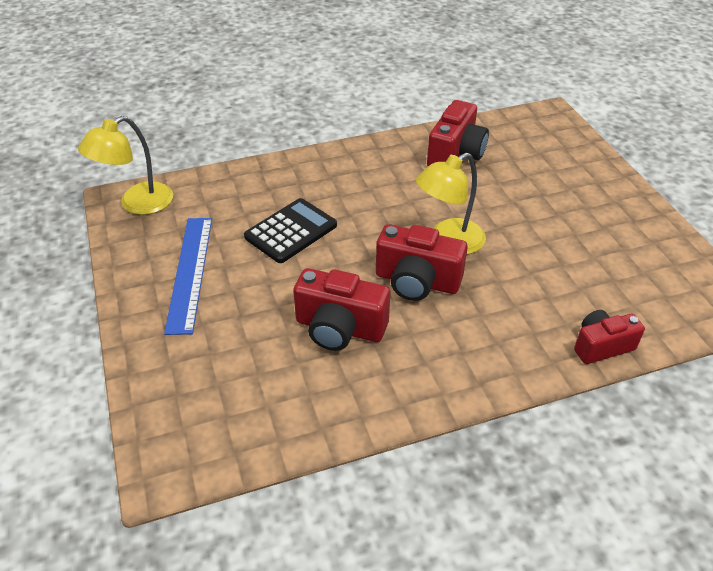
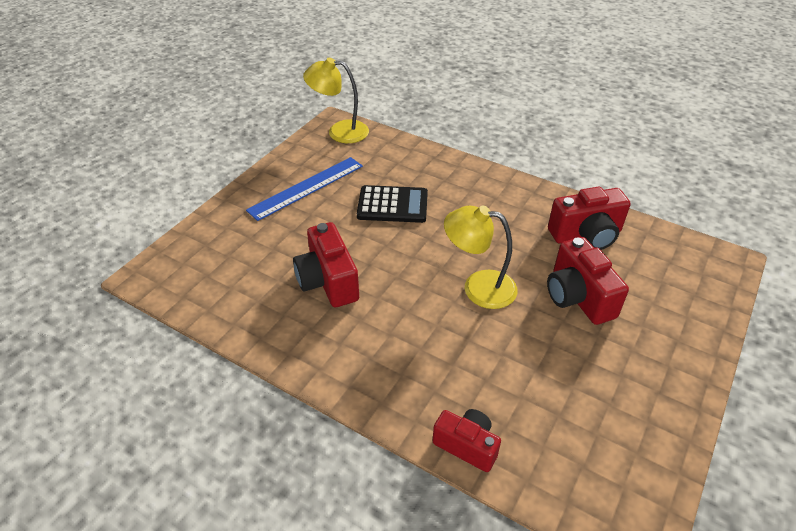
camera: 50 degrees right, 0 degrees up
red camera [376,224,468,301] -> red camera moved to [547,237,629,325]

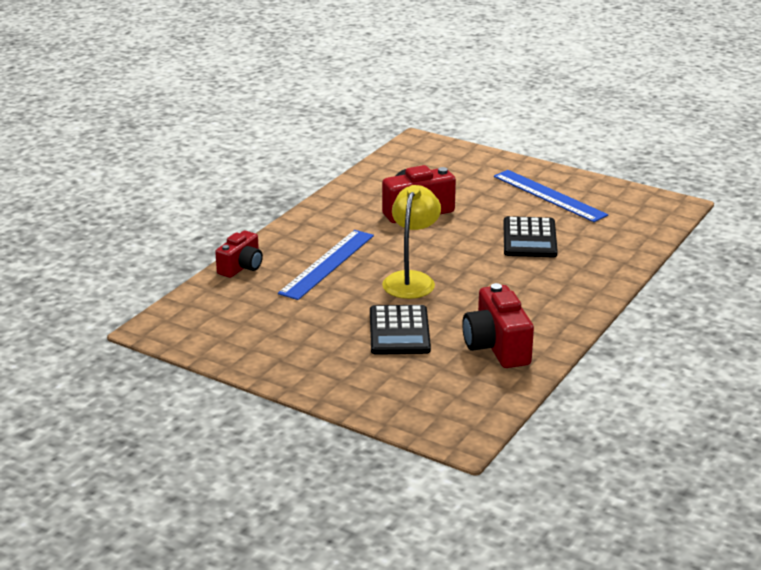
camera: 90 degrees right, 15 degrees down
yellow lamp [303,58,369,143] -> none
red camera [547,237,629,325] -> black calculator [370,305,431,355]
none -> blue ruler [278,230,374,300]

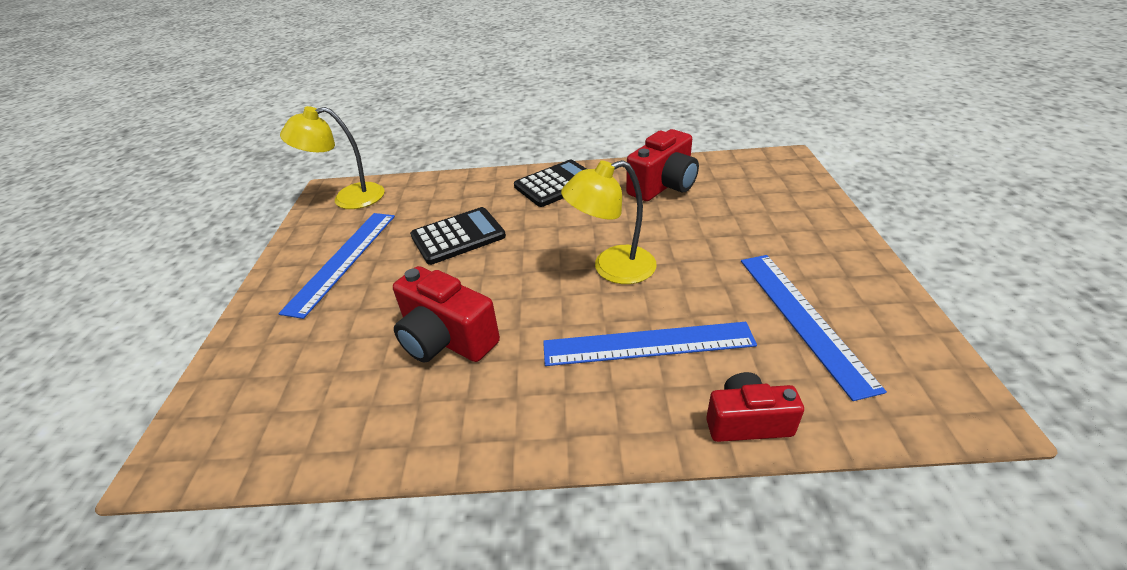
camera: 120 degrees left, 10 degrees up
black calculator [370,305,431,355] -> black calculator moved to [514,160,586,207]
none -> yellow lamp [280,106,385,209]
none -> blue ruler [741,255,887,401]

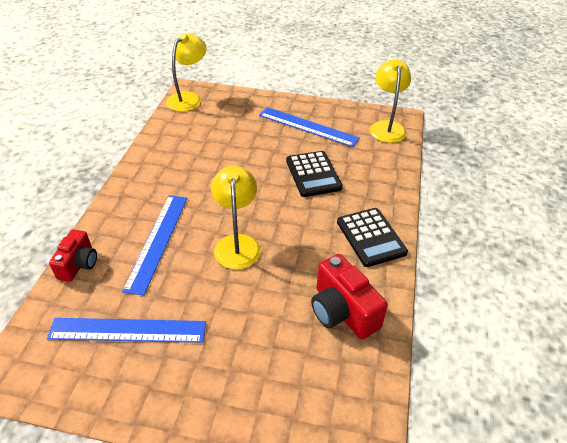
camera: 100 degrees right, 5 degrees up
red camera [393,266,500,363] -> none
none -> yellow lamp [166,33,207,112]

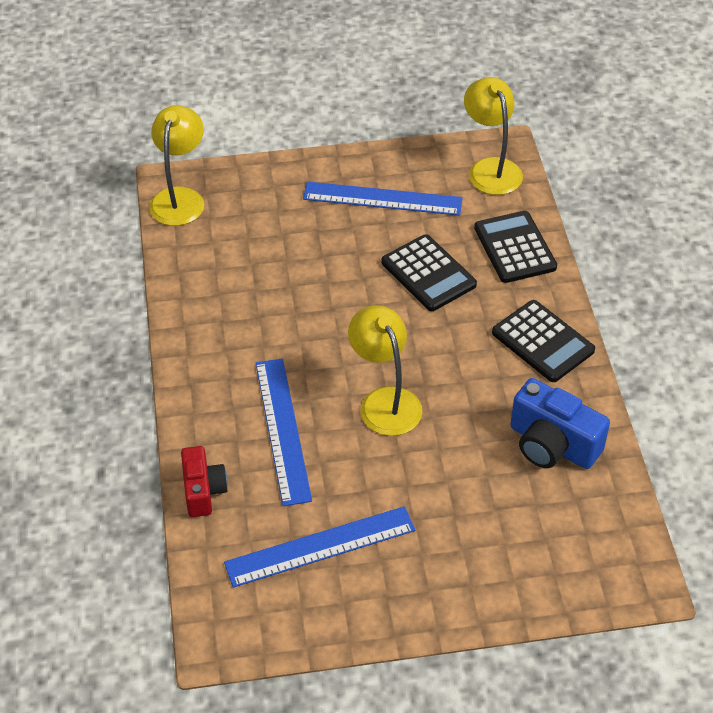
camera: 20 degrees left, 5 degrees up
red camera [311,254,388,340] -> blue camera [510,378,610,469]
none -> black calculator [474,211,557,283]

